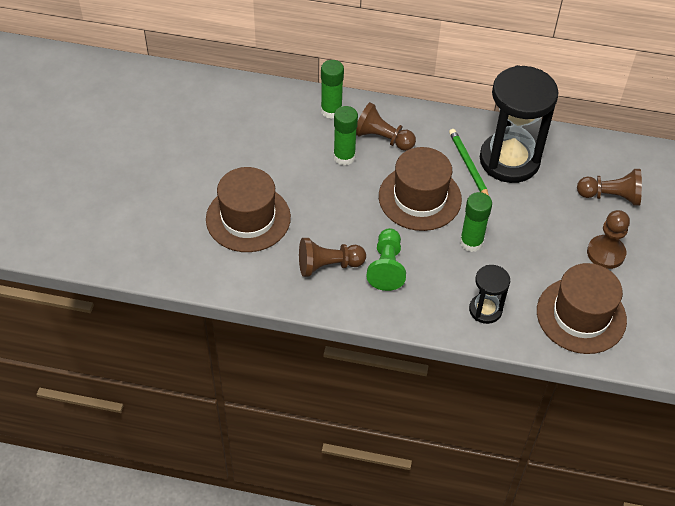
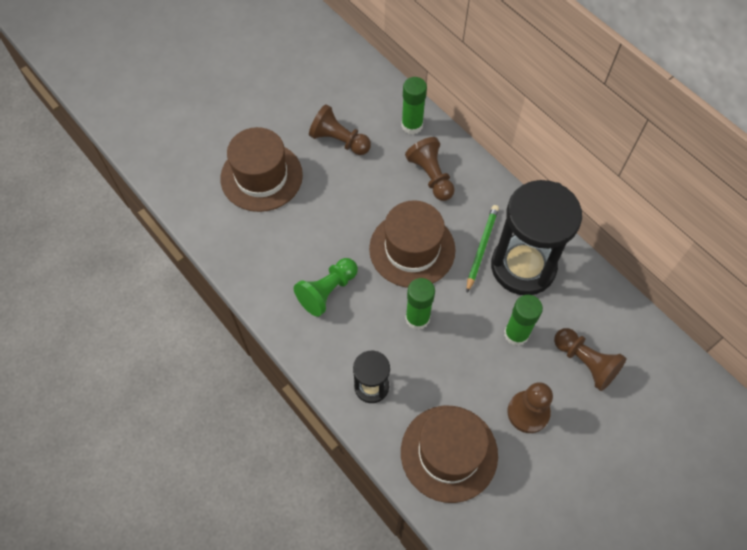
camera: 40 degrees right, 10 degrees up
brown pawn [299,238,366,277] -> brown pawn moved to [309,104,371,155]
green glue stick [333,106,358,165] -> green glue stick moved to [504,295,543,346]

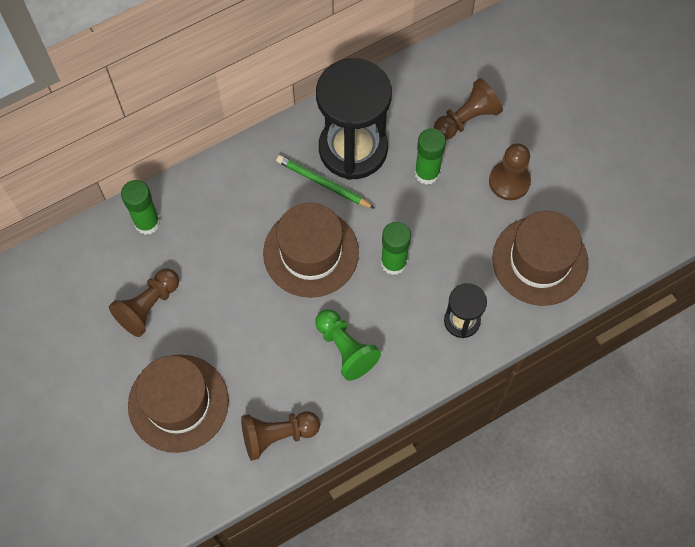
camera: 80 degrees left, 5 degrees up
brown pawn [405,137,455,201] -> brown pawn moved to [241,411,320,461]

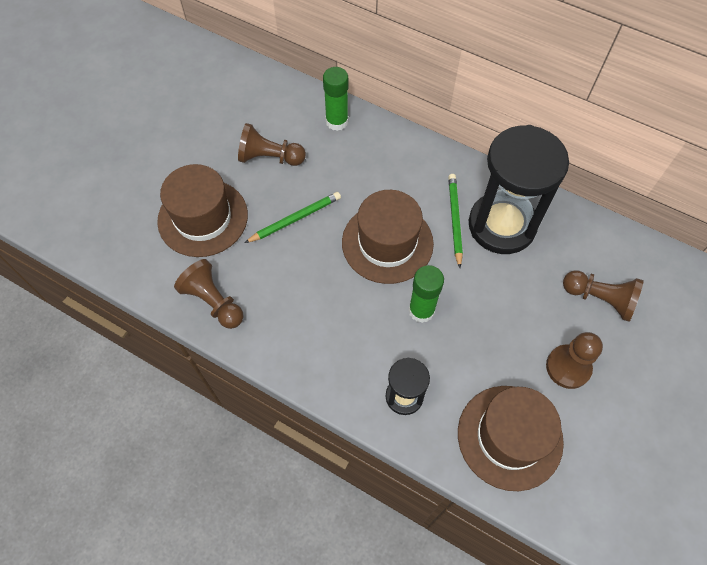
camera: 60 degrees right, 5 degrees down
green pawn [315,309,381,381] -> none
green glue stick [415,128,446,185] -> none
none -> green pencil [245,192,341,243]

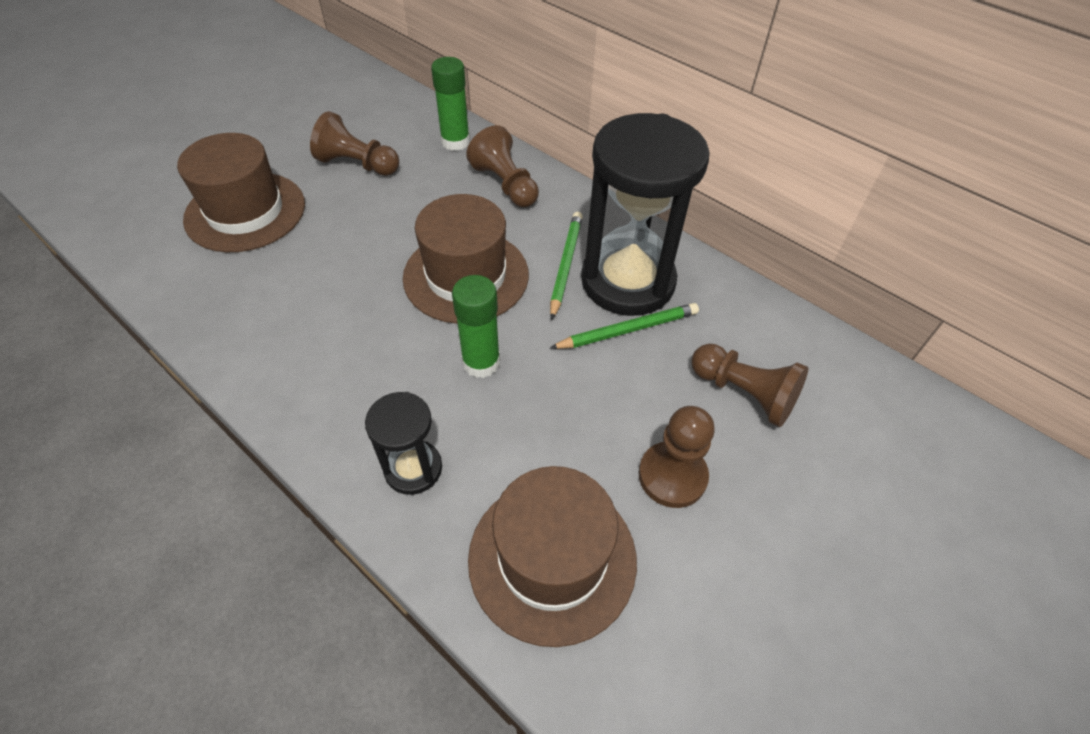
camera: 10 degrees right, 10 degrees down
brown pawn [174,259,244,329] -> brown pawn moved to [466,125,539,207]
green pencil [245,192,341,243] -> green pencil moved to [550,303,699,349]

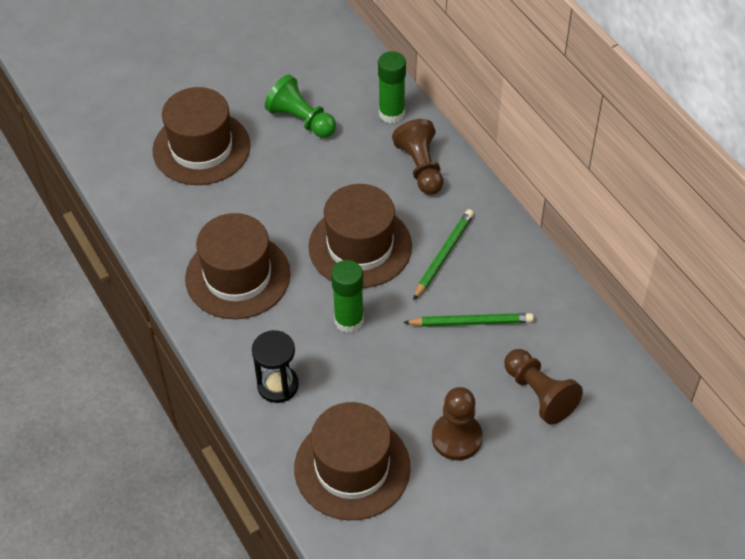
camera: 20 degrees right, 0 degrees up
brown pawn [310,111,399,176] -> green pawn [265,75,336,138]
black hourglass [581,113,710,316] -> none
none -> brown hat [185,213,291,319]

